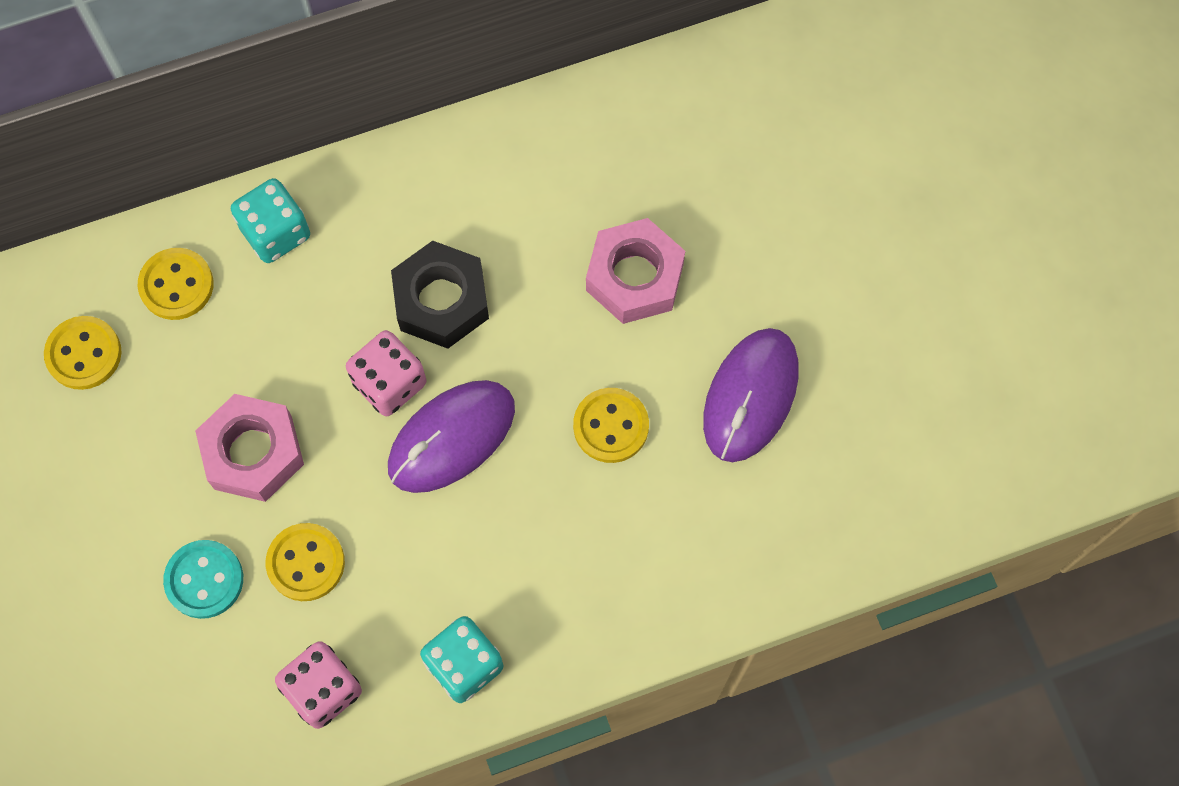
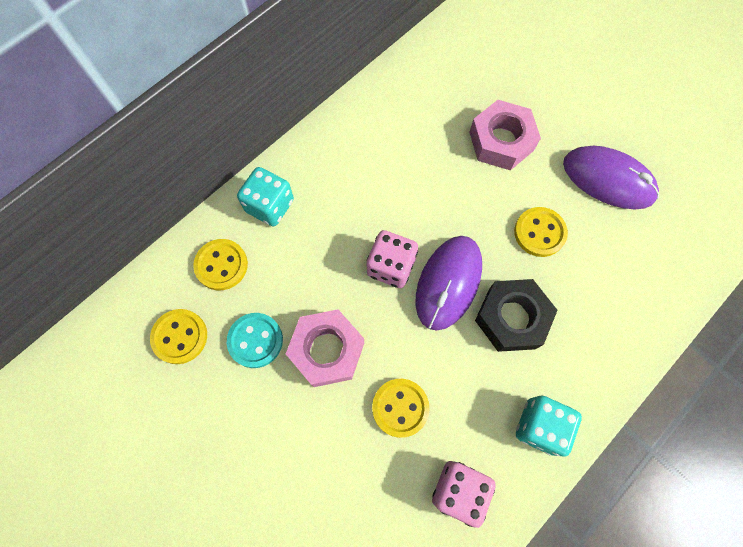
camera: 25 degrees left, 0 degrees up
turquoise button [163,540,243,619] -> turquoise button moved to [227,313,283,368]
black nut [391,241,489,349] -> black nut moved to [475,279,557,352]
purple mouse [703,328,799,462] -> purple mouse turned 60 degrees counterclockwise [563,146,659,210]

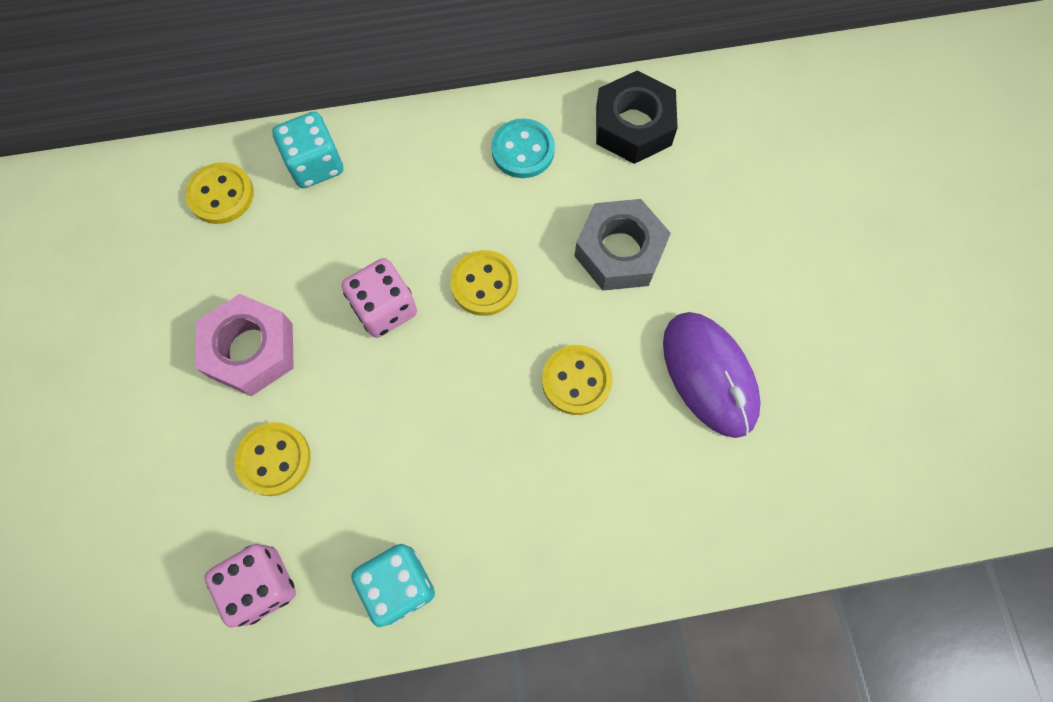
camera: 35 degrees right, 0 degrees up
yellow button [150,309,207,364] -> yellow button moved to [450,250,518,316]
turquoise button [227,313,283,368] -> turquoise button moved to [491,118,555,178]
purple mouse [416,236,482,331] -> none
pink nut [469,100,541,170] -> grey nut [574,199,671,291]
black nut [475,279,557,352] -> black nut moved to [596,71,678,164]

